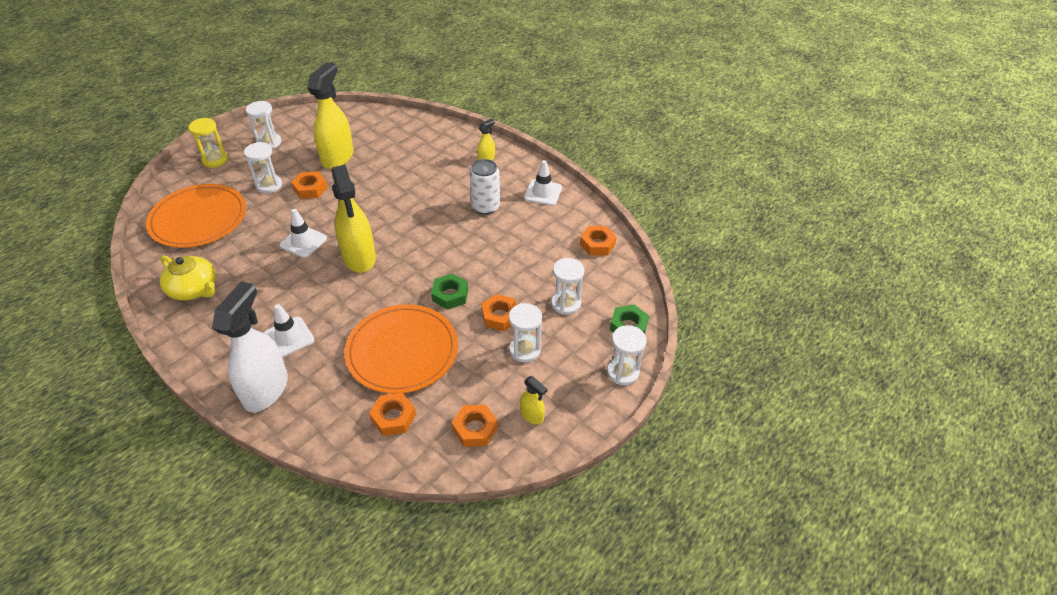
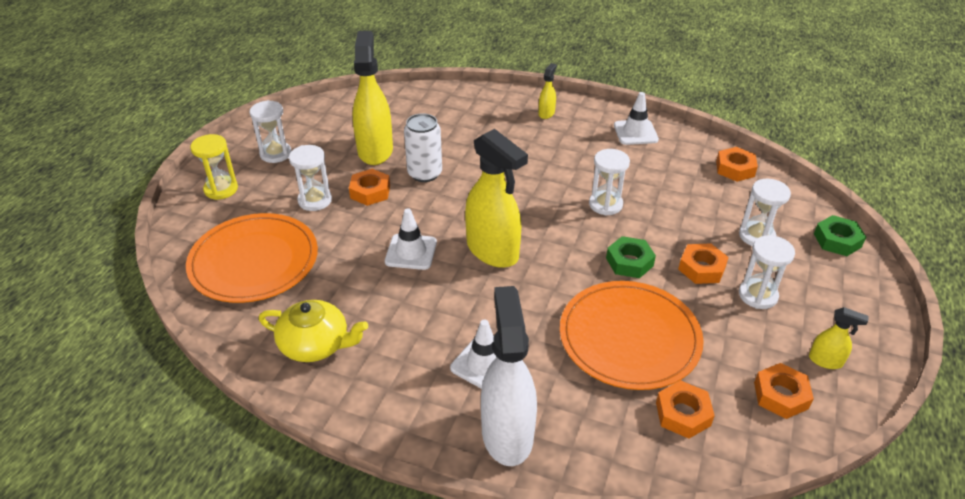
camera: 20 degrees left, 5 degrees down
white can [470,159,500,215] -> white can moved to [404,113,442,182]
white hourglass [607,325,647,385] -> white hourglass moved to [589,149,630,215]

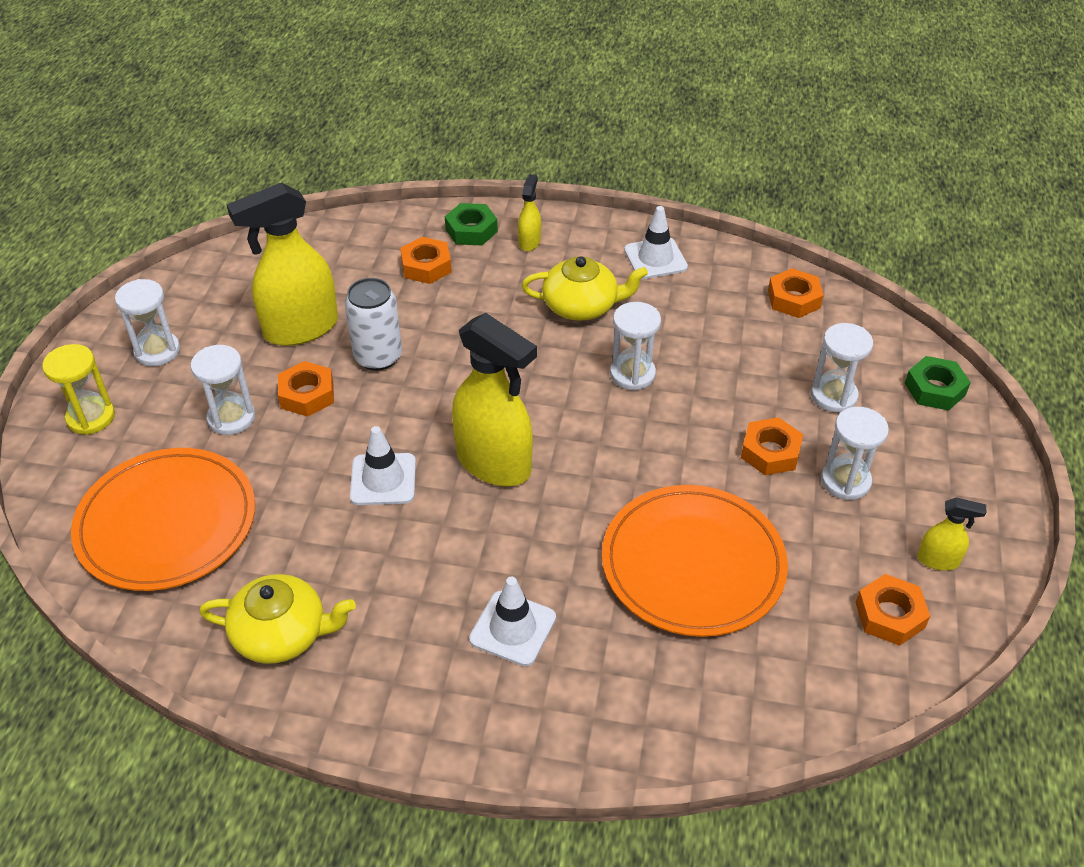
camera: 10 degrees left, 5 degrees up
yellow spray bottle [353,31,393,165] -> yellow spray bottle turned 105 degrees counterclockwise [226,182,338,346]
white spray bottle [481,286,537,466] -> none
green nut [606,236,656,278] -> green nut moved to [445,203,498,245]
orange nut [656,380,715,439] -> orange nut moved to [400,237,452,284]
none -> yellow teapot [522,256,648,321]

